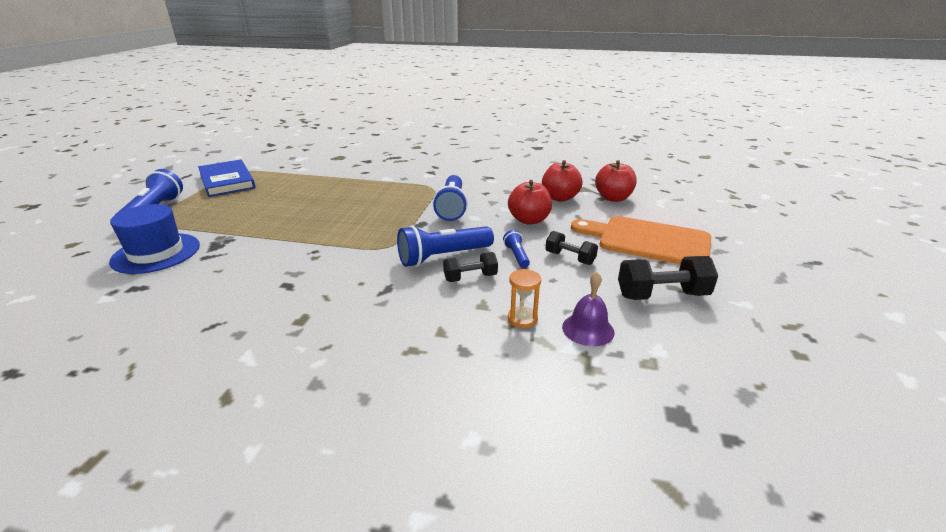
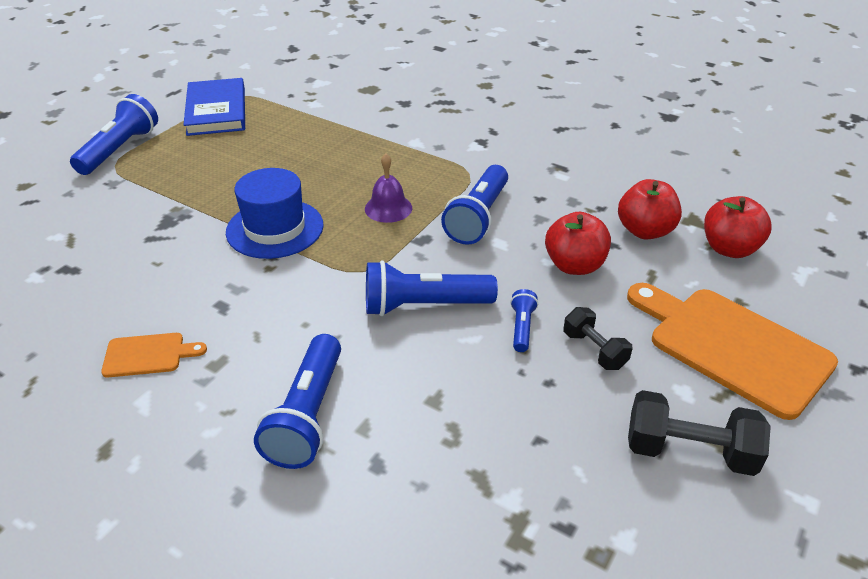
camera: 20 degrees right, 10 degrees up
blue hat [109,204,200,274] -> blue hat moved to [226,168,324,259]
black dumbbell [443,252,498,282] -> none
orange hourglass [508,269,541,328] -> none
purple bell [562,272,614,346] -> purple bell moved to [365,154,412,223]
none -> orange cutting board [101,333,207,377]
none -> blue flashlight [254,334,341,469]

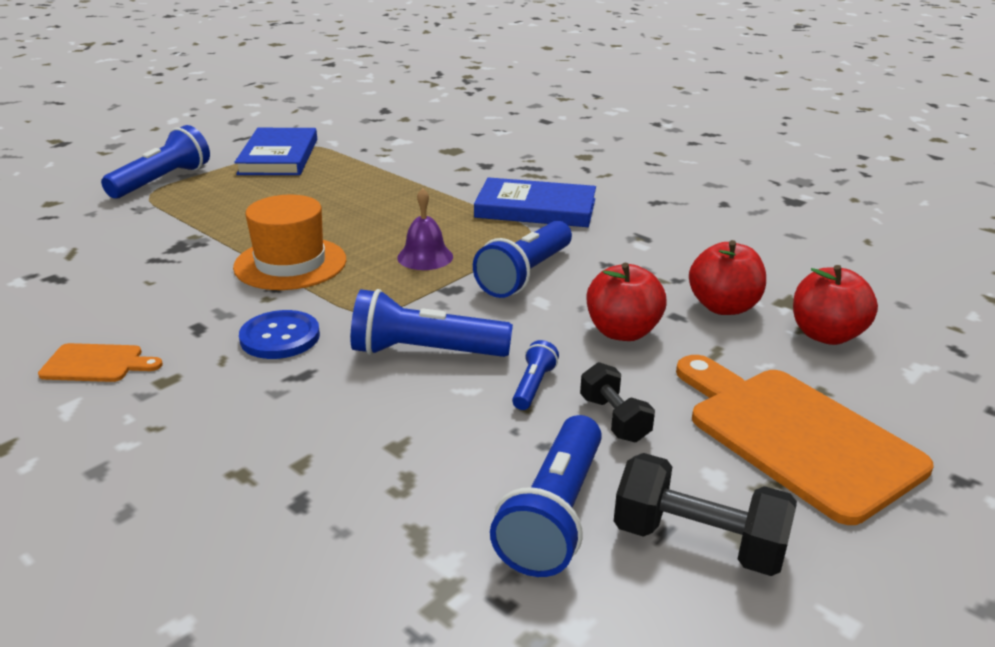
camera: 10 degrees right, 10 degrees down
blue hat [226,168,324,259] -> orange hat [233,195,346,290]
blue flashlight [254,334,341,469] -> blue flashlight moved to [490,415,602,577]
none -> blue button [239,310,320,359]
none -> blue book [474,177,596,227]

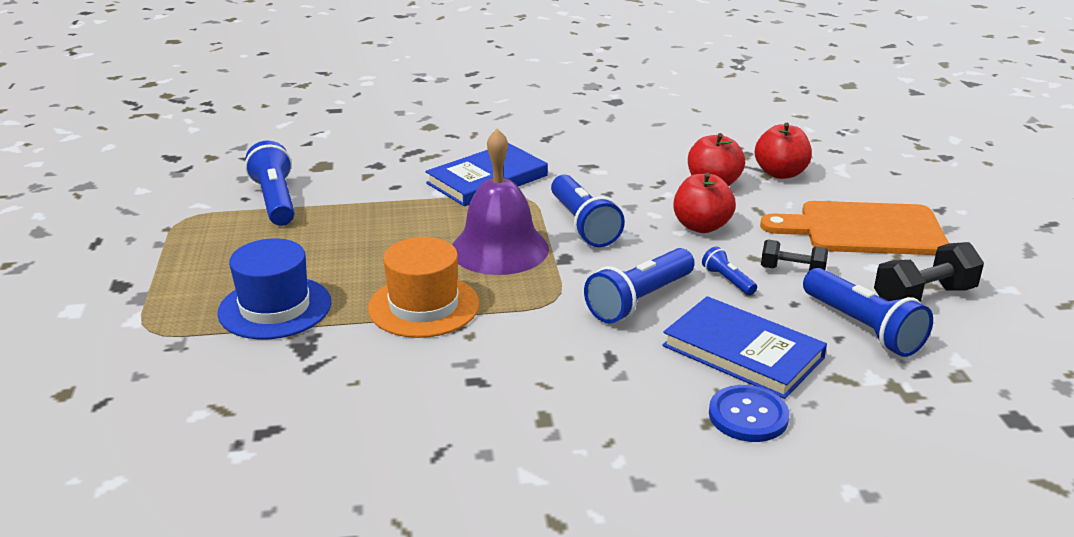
camera: 50 degrees left, 0 degrees up
orange cutting board [38,343,163,382] -> none
blue flashlight [101,125,210,199] -> blue flashlight moved to [245,141,295,226]
blue book [234,128,317,175] -> blue book moved to [662,296,827,399]
blue button [239,310,320,359] -> blue button moved to [709,385,790,442]
purple bell [397,188,453,270] -> purple bell [452,128,549,275], size x1.89
none -> blue hat [217,239,331,339]

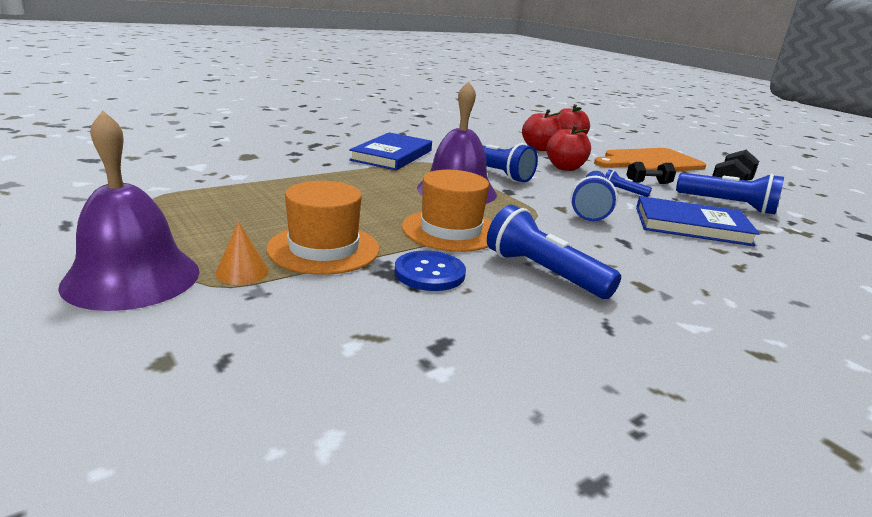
camera: 30 degrees left, 5 degrees down
blue hat [217,239,331,339] -> orange hat [266,181,379,275]
blue flashlight [245,141,295,226] -> blue flashlight moved to [487,205,621,299]
blue button [709,385,790,442] -> blue button moved to [394,251,466,291]
none -> purple bell [58,111,200,311]
none -> orange cone [215,221,269,285]

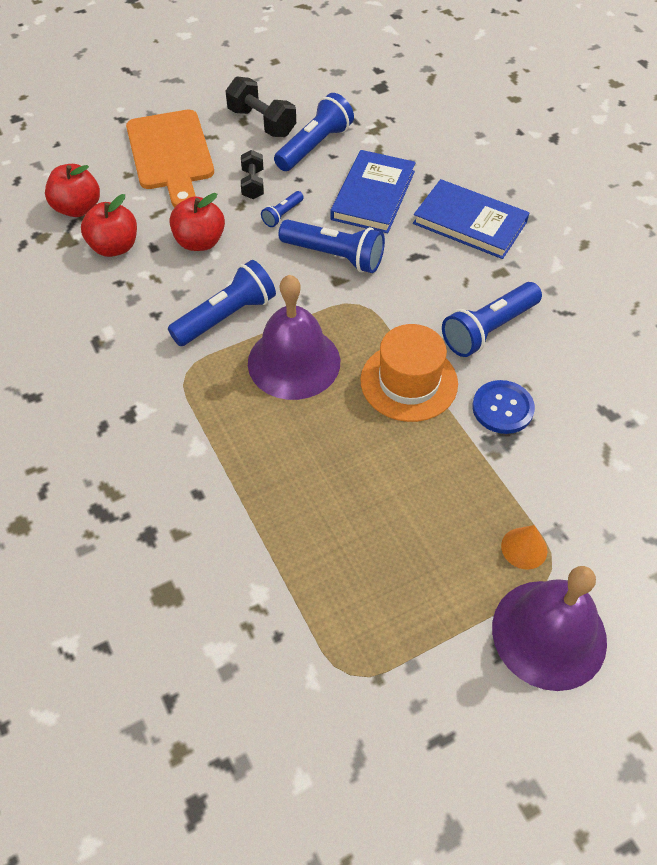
camera: 80 degrees left, 30 degrees up
orange hat [266,181,379,275] -> none
blue book [349,132,432,171] -> blue book moved to [413,179,529,259]

